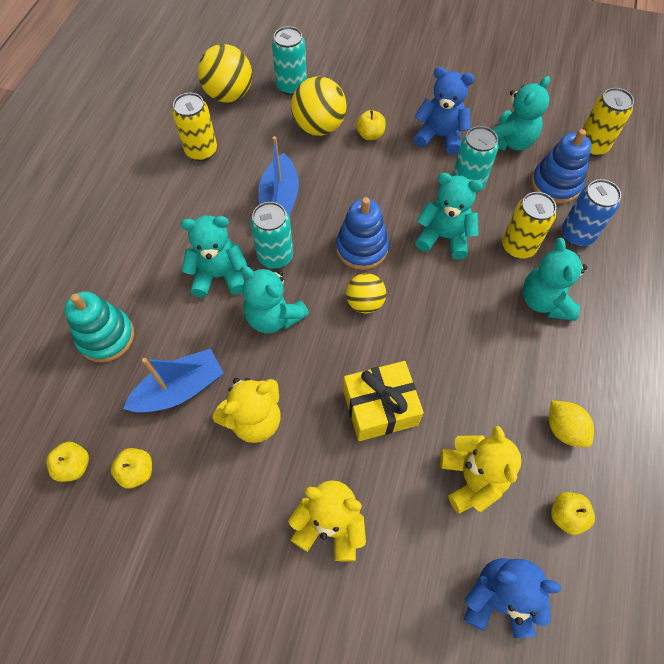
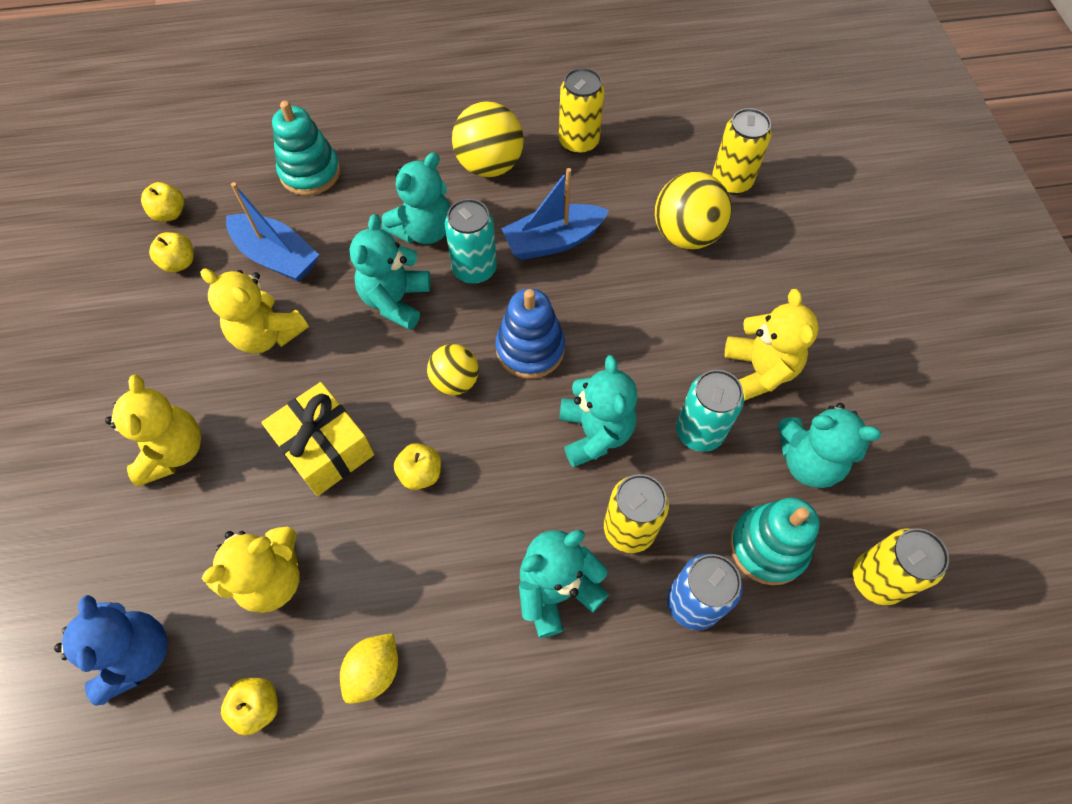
camera: 65 degrees right, 0 degrees up
turquoise teddy bear [181,215,247,298] -> turquoise teddy bear turned 75 degrees clockwise [382,152,450,244]
yellow ball [198,44,252,102] -> yellow ball moved to [452,101,524,177]
turquoise can [272,26,307,95] -> yellow can [712,108,772,195]
yellow apple [356,110,386,140] -> yellow apple moved to [394,443,441,490]
blue teddy bear [413,67,475,155] -> yellow teddy bear [725,289,819,401]
blue stacking toy [531,129,592,204] -> turquoise stacking toy [730,498,820,585]

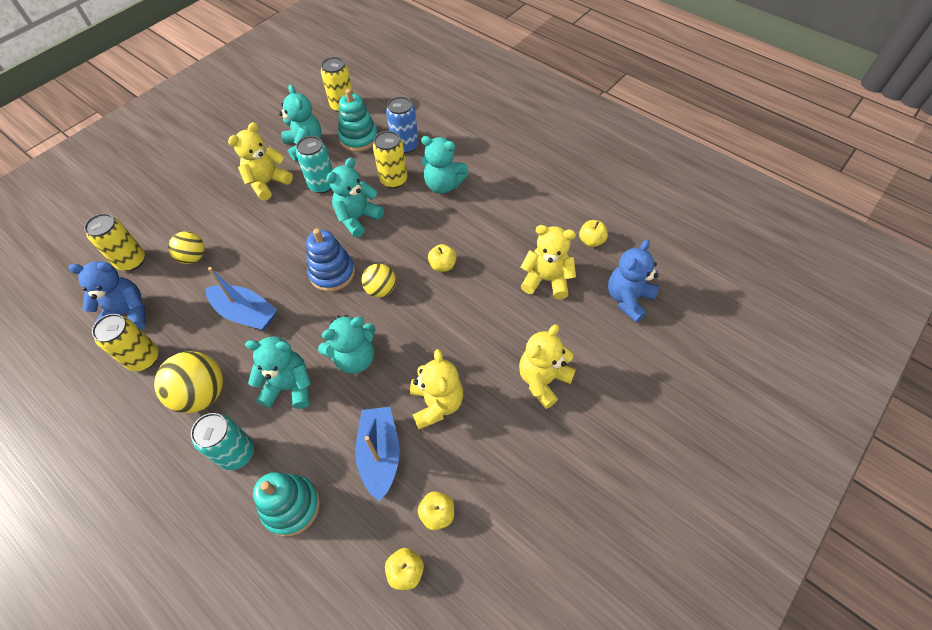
camera: 130 degrees left, 5 degrees down
yellow gift [261,382,374,496] -> none
yellow lemon [340,633,398,704] -> none
turquoise can [445,199,497,284] -> turquoise can moved to [191,413,254,470]
yellow ball [655,172,732,249] -> yellow ball [168,231,205,264], size x0.62
none -> blue teddy bear [68,261,145,330]

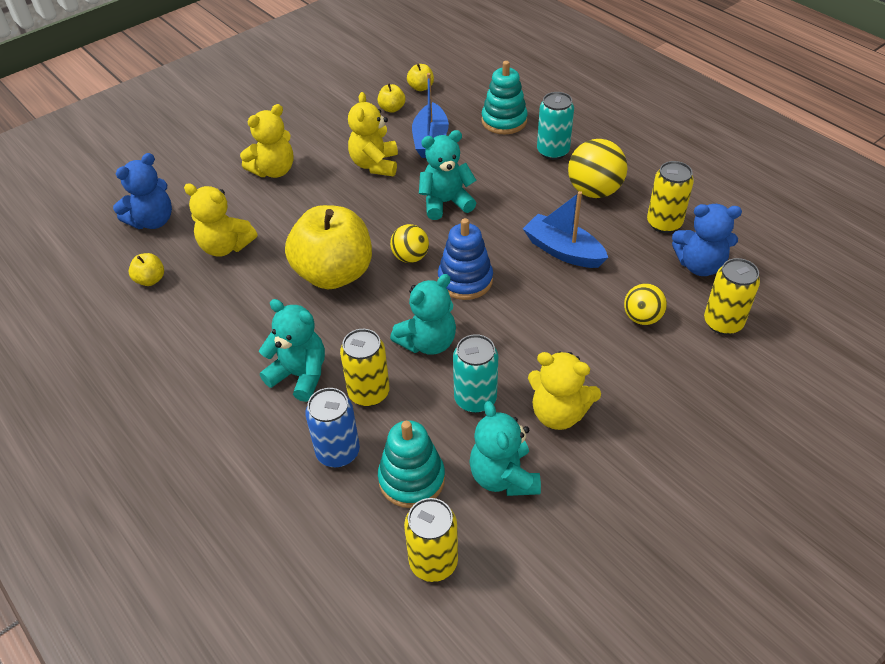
camera: 170 degrees left, 10 degrees down
yellow teddy bear [228,122,293,201] -> yellow teddy bear turned 60 degrees clockwise [528,352,601,430]
turquoise teddy bear [245,337,311,409] -> none
yellow apple [428,244,457,272] -> yellow apple [285,205,372,289], size x2.48

